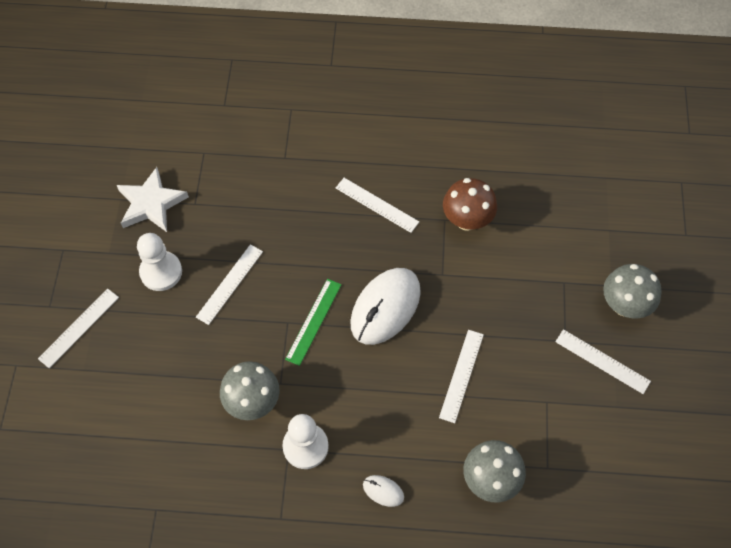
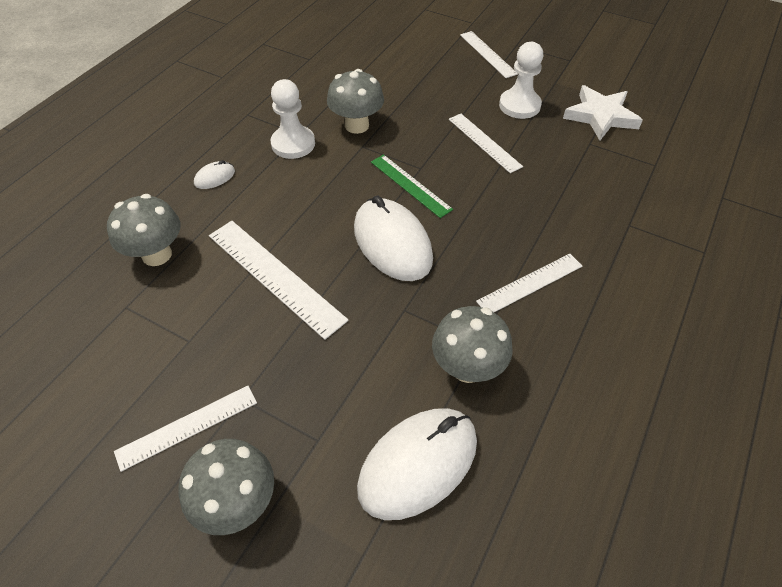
camera: 115 degrees right, 10 degrees down
white ruler [439,330,484,423] -> white ruler [209,221,349,340], size x1.55
brown mushroom [443,178,497,231] -> grey mushroom [432,306,513,383]
none -> white mouse [357,408,477,520]

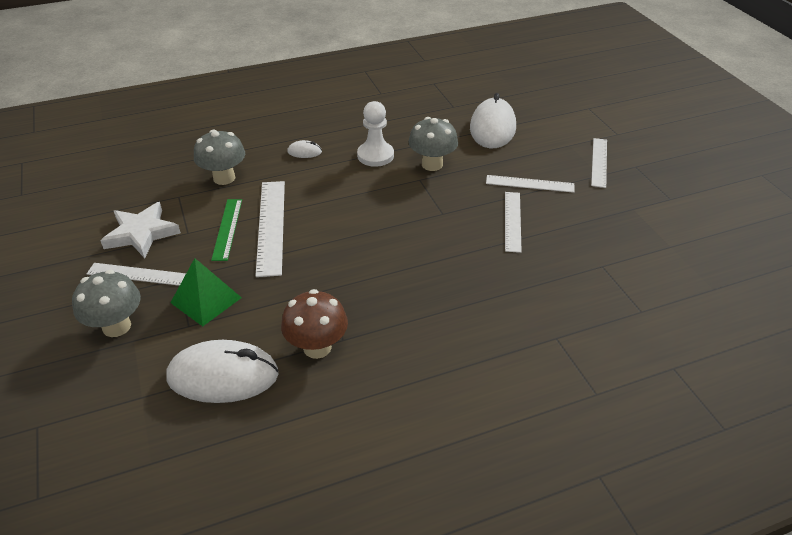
camera: 40 degrees right, 10 degrees down
white mouse [354,196,433,281] -> white mouse moved to [470,93,516,148]
green ruler [371,154,453,218] -> green ruler moved to [211,199,242,261]
grey mushroom [432,306,513,383] -> brown mushroom [281,289,348,359]
white ruler [476,254,582,312] -> white ruler moved to [486,175,575,193]
white pawn [499,42,543,119] -> none
white star [563,85,643,141] -> white star moved to [100,202,181,258]
none -> green pyramid [170,258,242,327]

